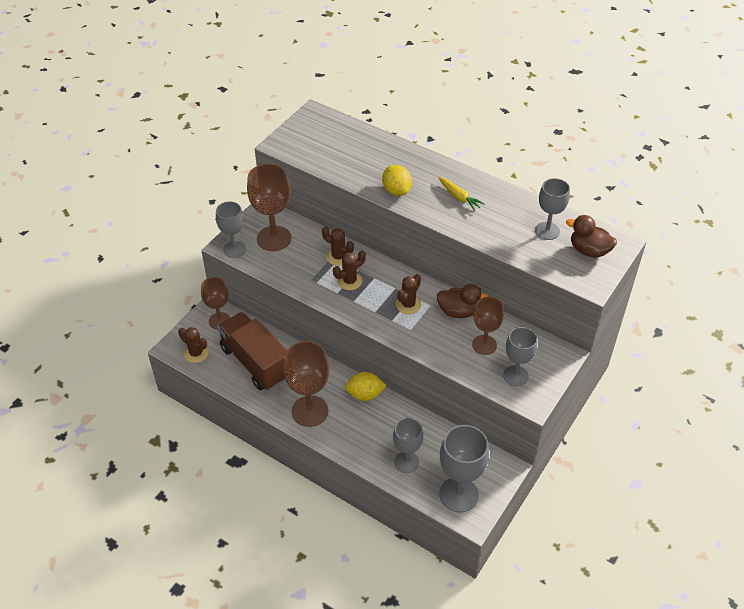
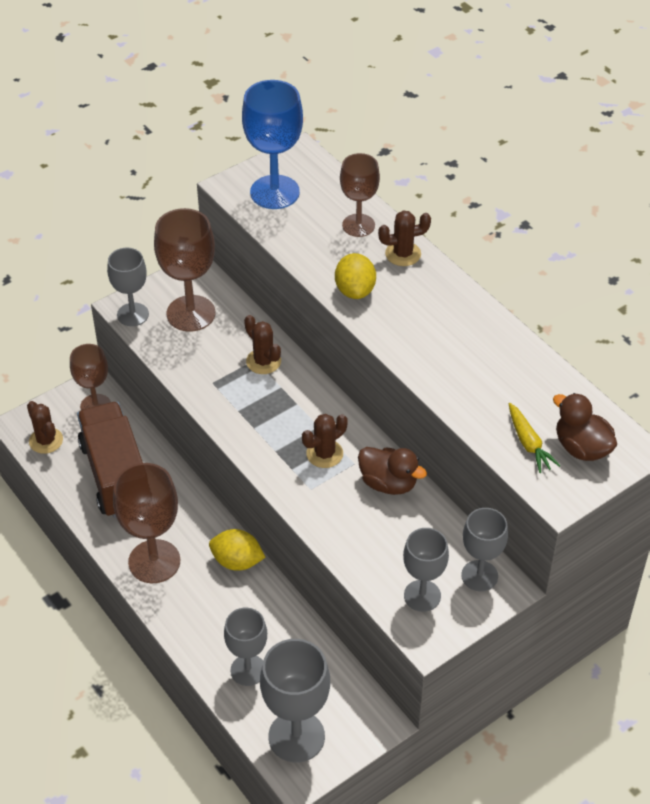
camera: 20 degrees right, 0 degrees up
brown cactus [333,251,366,290] -> brown cactus moved to [378,210,431,266]
yellow carrot [439,177,485,211] -> yellow carrot moved to [509,403,561,473]
brown goblet [472,296,504,355] -> brown goblet moved to [340,153,380,237]
grey goblet [535,178,570,240] -> grey goblet moved to [461,508,508,591]
none -> blue goblet [242,80,303,209]

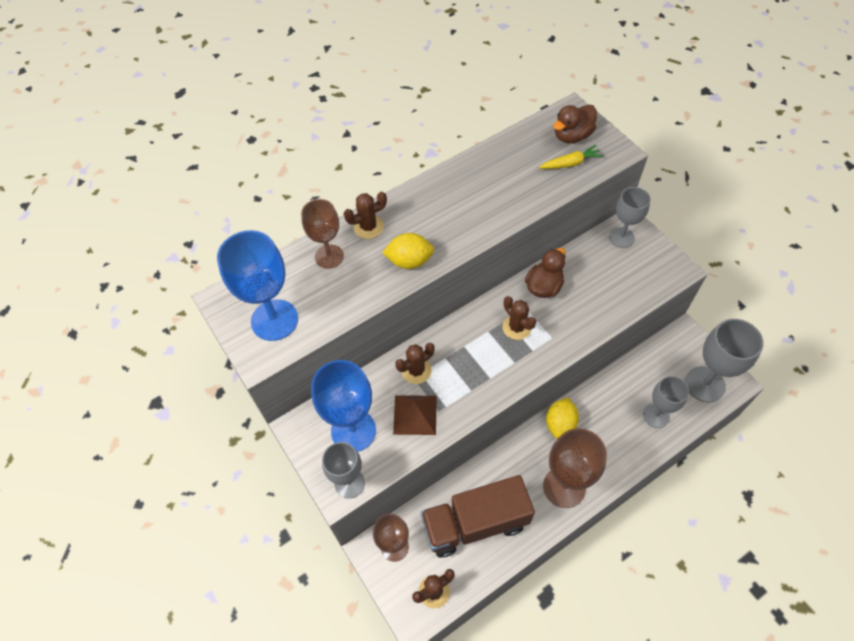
camera: 85 degrees left, 10 degrees up
brown goblet [154,208,215,332] -> blue goblet [311,360,376,452]
brown cactus [378,210,431,266] -> brown cactus turned 75 degrees clockwise [344,192,387,239]
grey goblet [403,528,449,612] -> none
none -> brown pyramid [393,395,437,435]

